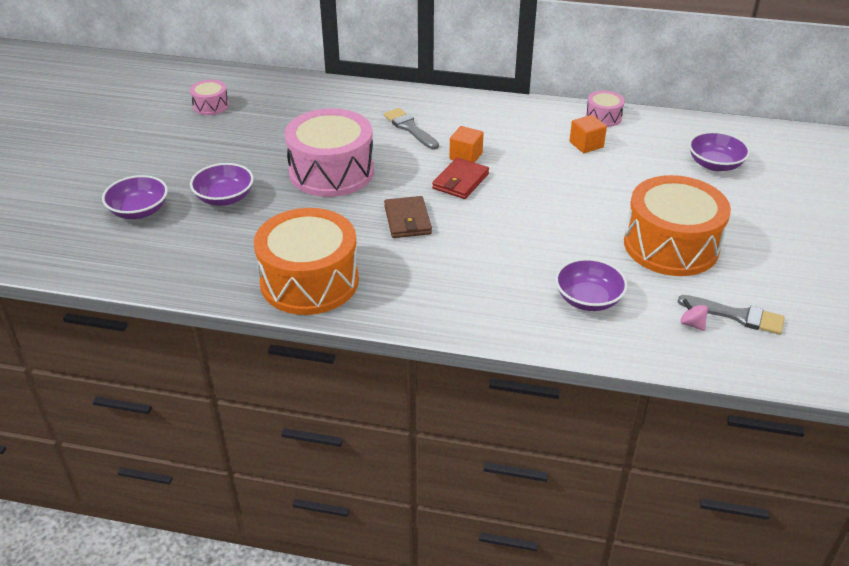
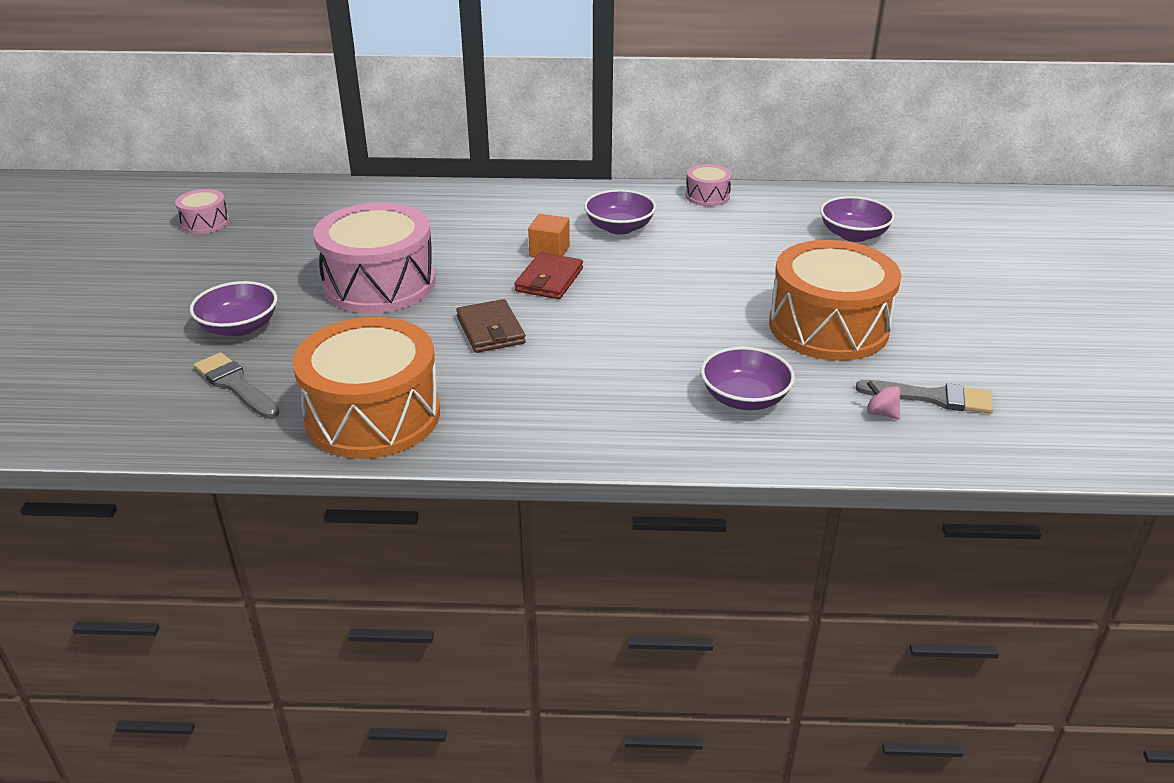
camera: 10 degrees left, 5 degrees down
purple bowl [102,175,168,219] -> purple bowl moved to [584,189,656,235]
grey brush [384,108,439,149] -> grey brush moved to [194,352,280,419]
orange cube [569,115,607,153] -> none

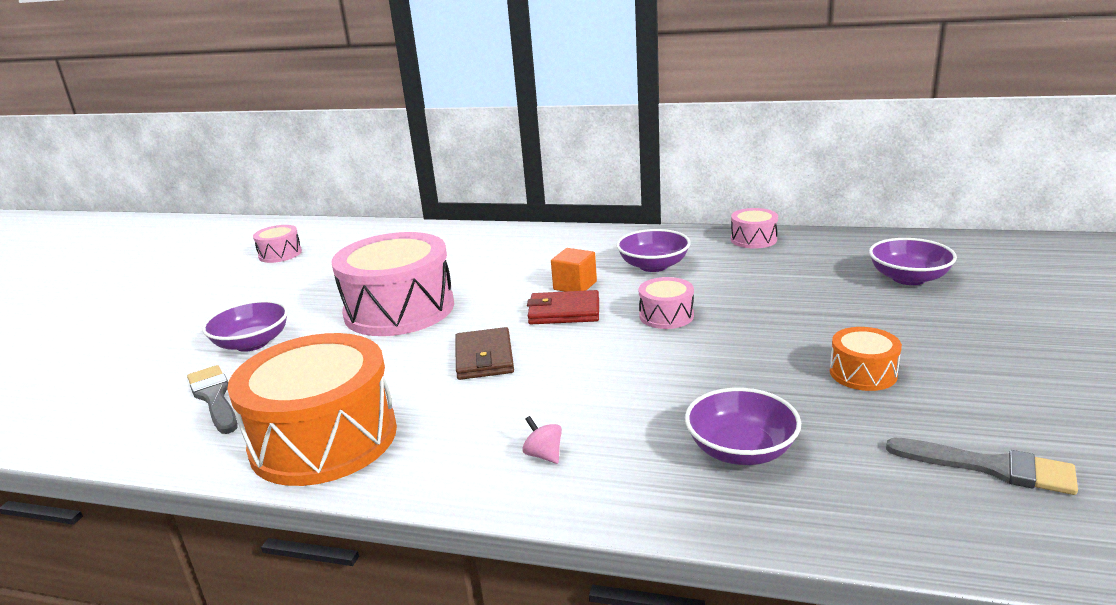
camera: 15 degrees right, 10 degrees down
red wallet [515,252,583,299] -> red wallet turned 60 degrees clockwise [527,290,599,324]
orange drum [769,240,901,361] -> orange drum [830,327,902,391], size x0.46
pink spinning top [867,381,900,419] -> pink spinning top moved to [522,416,562,464]
none -> pink drum [639,277,694,329]

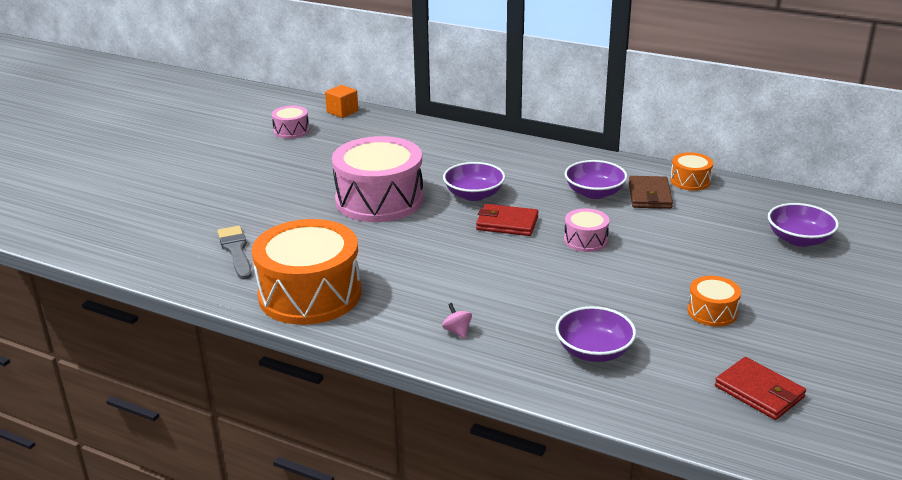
camera: 10 degrees right, 5 degrees up
purple bowl [202,300,288,352] -> purple bowl moved to [443,162,505,201]
brown wallet [455,327,514,380] -> brown wallet moved to [629,176,673,209]
orange cube [551,248,597,292] -> orange cube moved to [325,85,358,118]
pink drum [731,208,778,249] -> orange drum [670,152,713,191]
grey brush [886,437,1078,495] -> red wallet [715,357,806,420]

